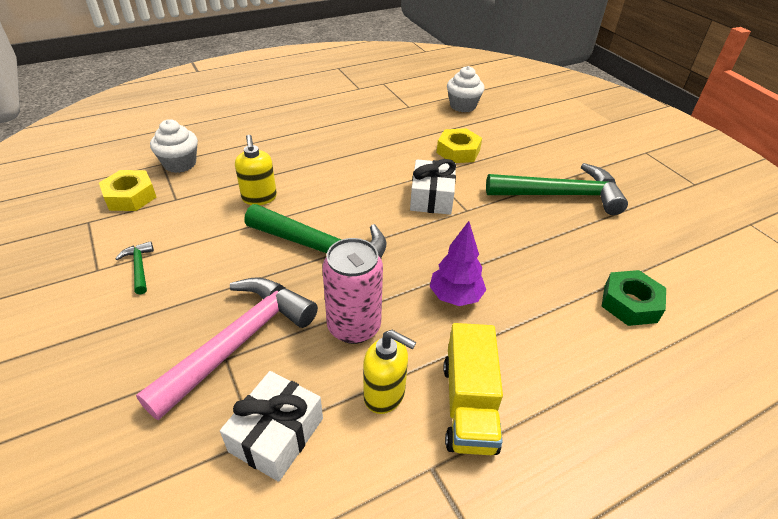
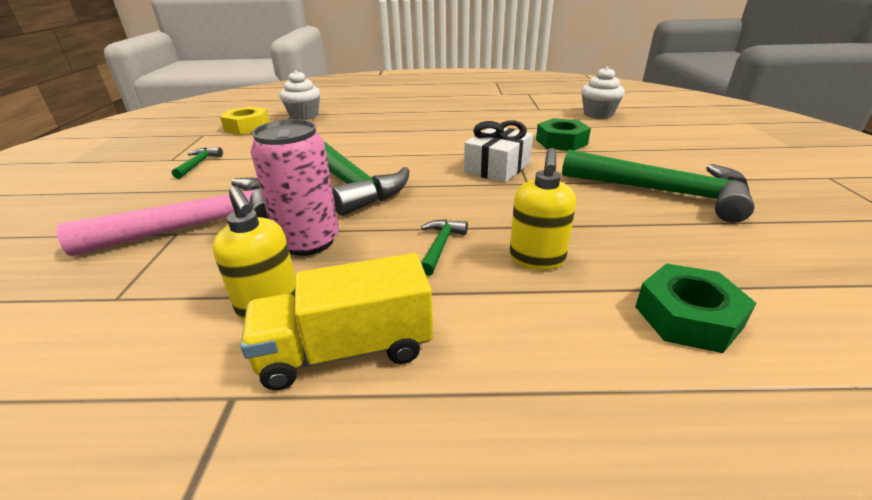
camera: 30 degrees right, 10 degrees down
white gift [220,371,323,482] -> none
yellow soap dispenser [235,135,277,205] -> yellow soap dispenser moved to [510,148,576,270]
purple tree [430,221,486,306] -> green hammer [421,219,468,276]
yellow nut [437,128,482,163] -> green nut [536,118,591,151]
yellow truck [443,323,503,455] -> yellow truck turned 45 degrees clockwise [240,253,433,390]

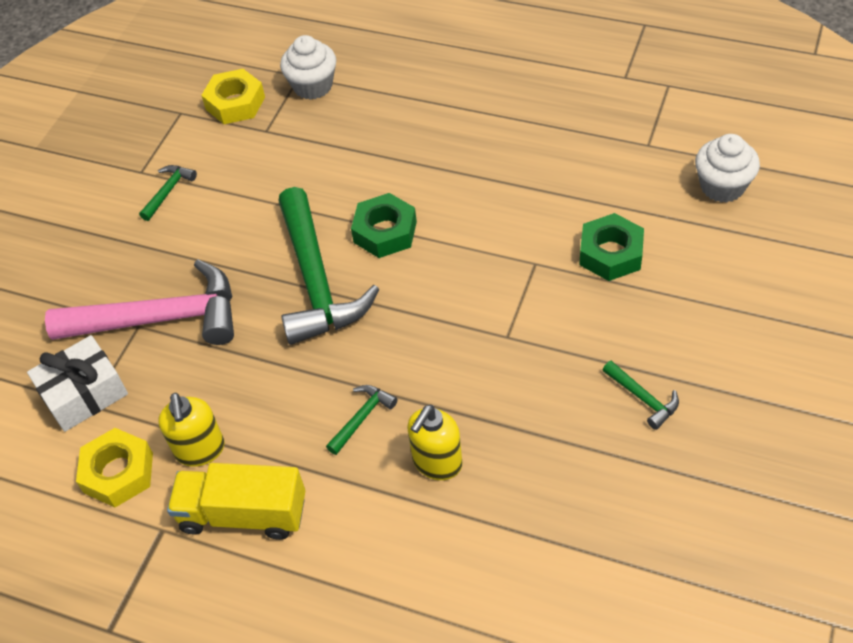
camera: 25 degrees right, 20 degrees up
pink can [250,119,339,256] -> none
white gift [464,121,533,183] -> white gift moved to [27,335,128,432]
green hammer [562,150,755,223] -> green hammer [603,361,679,430], size x0.42
green nut [635,263,757,353] -> green nut moved to [351,193,417,258]
none -> yellow nut [76,428,153,507]

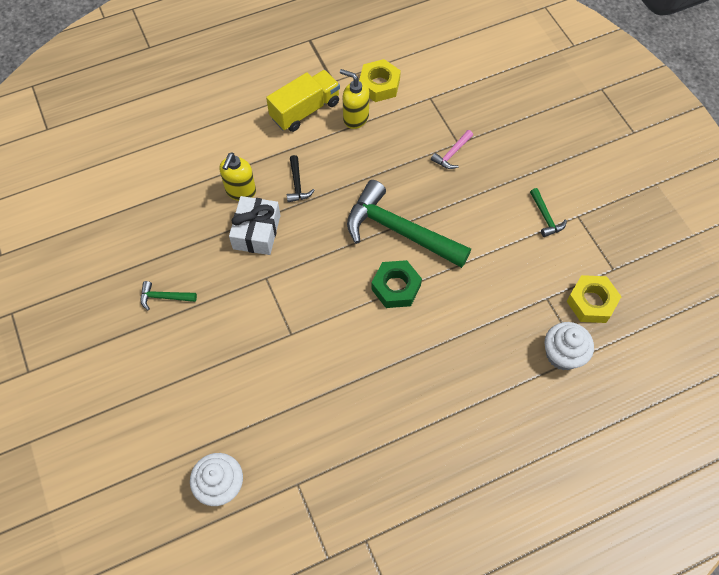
camera: 130 degrees right, 10 degrees up
white gift [27,335,128,432] -> white gift moved to [229,196,280,255]
pink hammer [45,259,234,345] -> pink hammer [431,130,473,169], size x0.42
green hammer [326,385,398,455] -> black hammer [287,155,315,202]
yellow soap dispenser [407,405,462,480] -> yellow soap dispenser turned 150 degrees counterclockwise [220,153,256,201]
green nut [579,213,644,281] -> none

